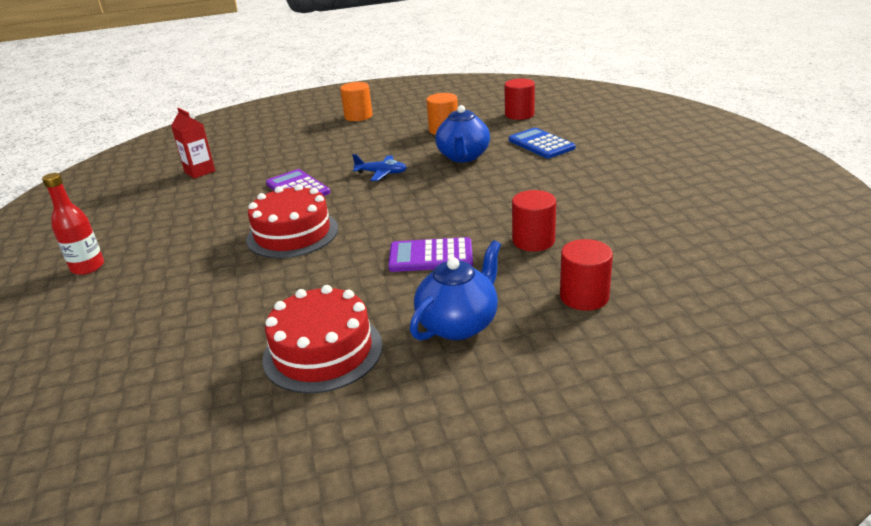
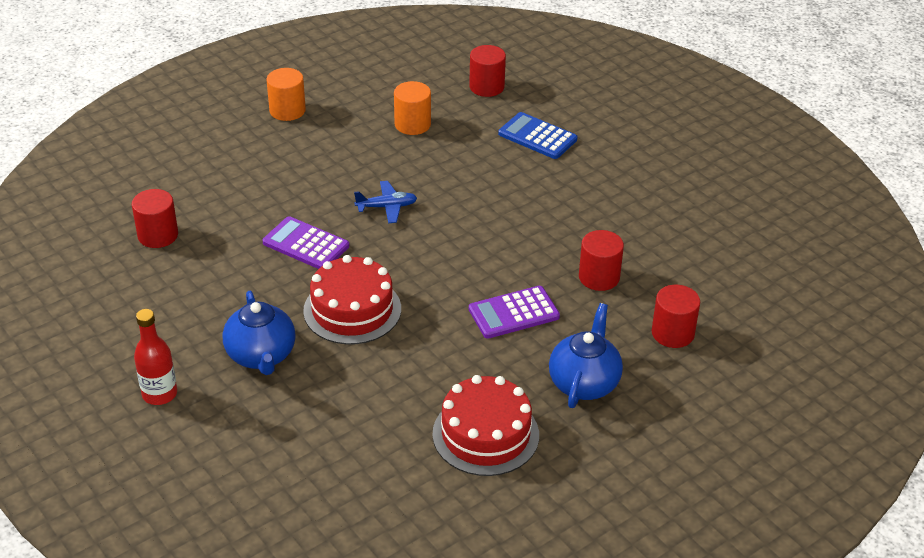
camera: 25 degrees left, 10 degrees up
red carton [171,108,215,179] -> red cylinder [132,189,178,248]
blue teapot [435,105,490,162] -> blue teapot moved to [222,291,296,375]

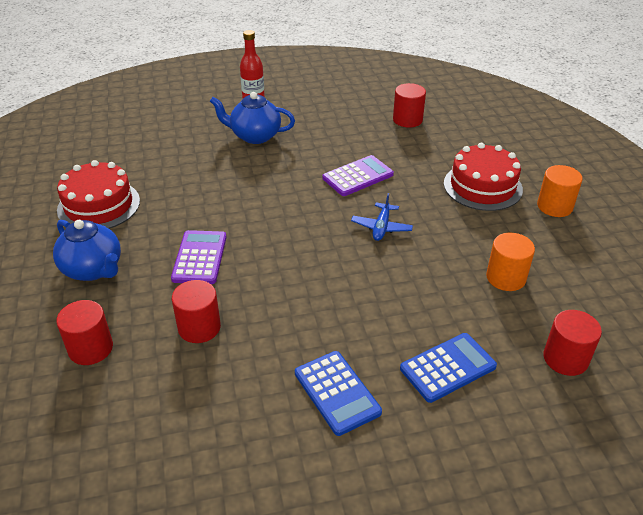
camera: 115 degrees right, 0 degrees up
red cake [303,255,401,344] -> red cake moved to [444,143,523,211]
none -> blue calculator [295,351,382,436]

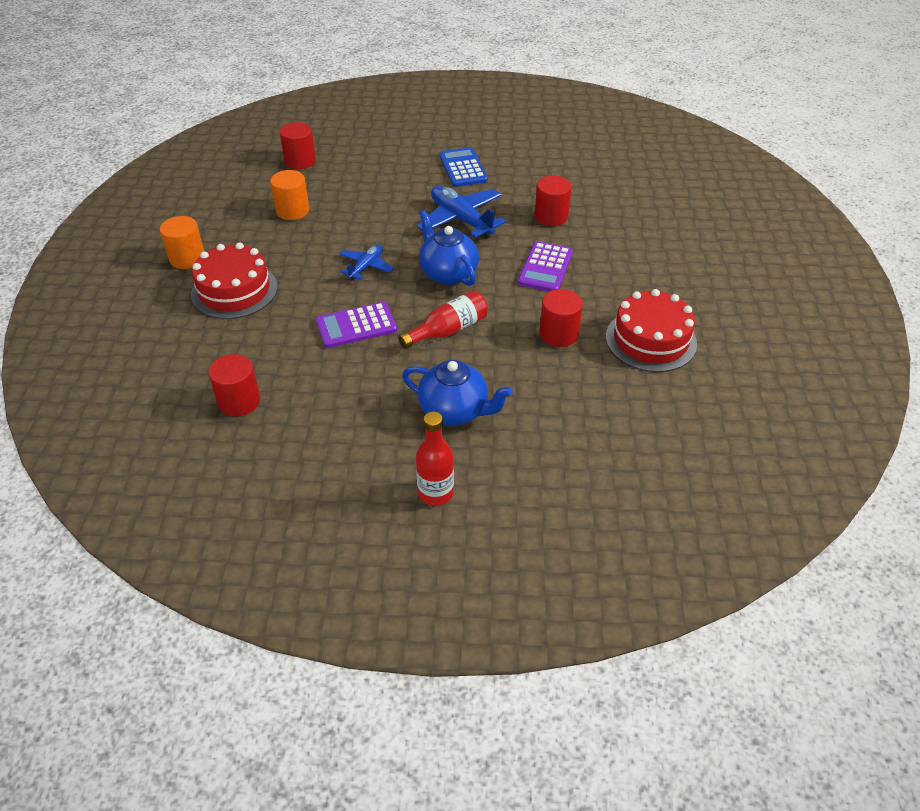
camera: 165 degrees left, 5 degrees up
blue teapot [53,220,121,281] -> blue teapot moved to [419,210,479,286]
red cylinder [56,300,113,365] -> red cylinder moved to [540,289,583,347]
blue calculator [400,333,497,403] -> none
none -> red bottle [398,290,488,349]
none -> blue plane [417,186,506,239]

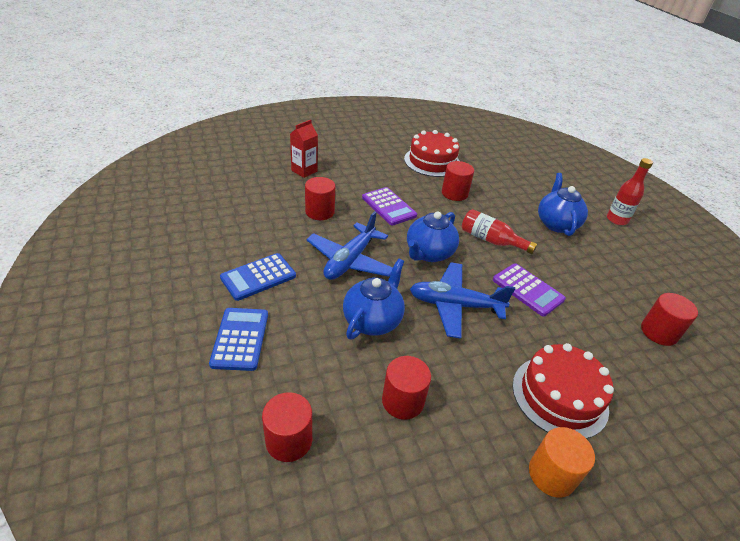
camera: 115 degrees left, 5 degrees down
orange cylinder [270,170,309,220] -> red cylinder [382,356,431,420]
blue plane [340,245,394,281] -> blue plane [410,262,515,339], size x1.74
purple calculator [518,241,573,291] -> purple calculator turned 60 degrees clockwise [362,187,417,225]
none -> blue calculator [209,308,268,371]
none -> red carton [290,120,318,178]
none -> blue teapot [343,259,405,339]

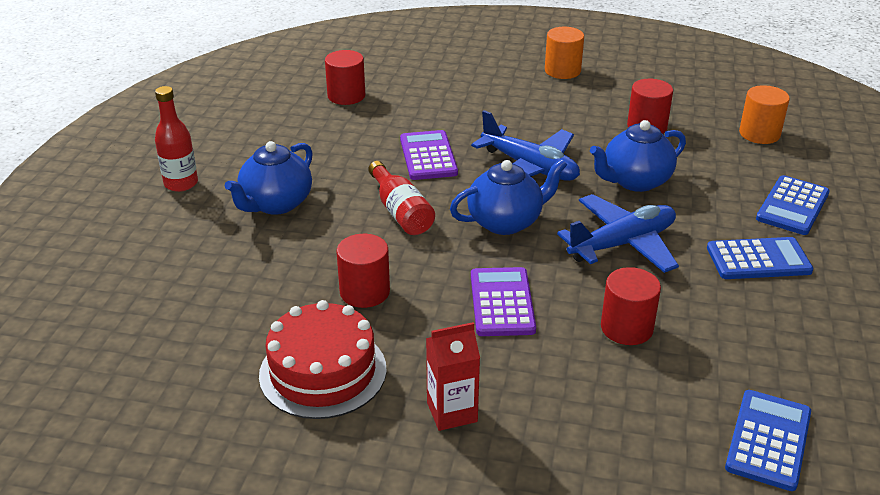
camera: 145 degrees left, 5 degrees down
red cylinder [262,392,312,462] -> orange cylinder [739,85,790,144]
red carton [290,120,318,178] -> red carton moved to [426,322,480,431]
red cake [512,343,614,439] -> none
none -> blue calculator [725,390,811,491]

